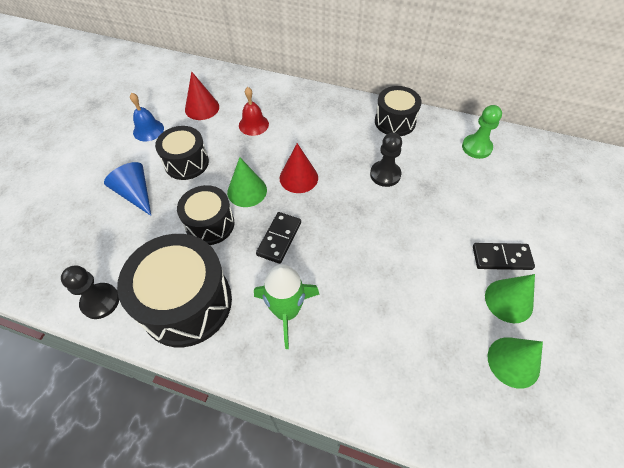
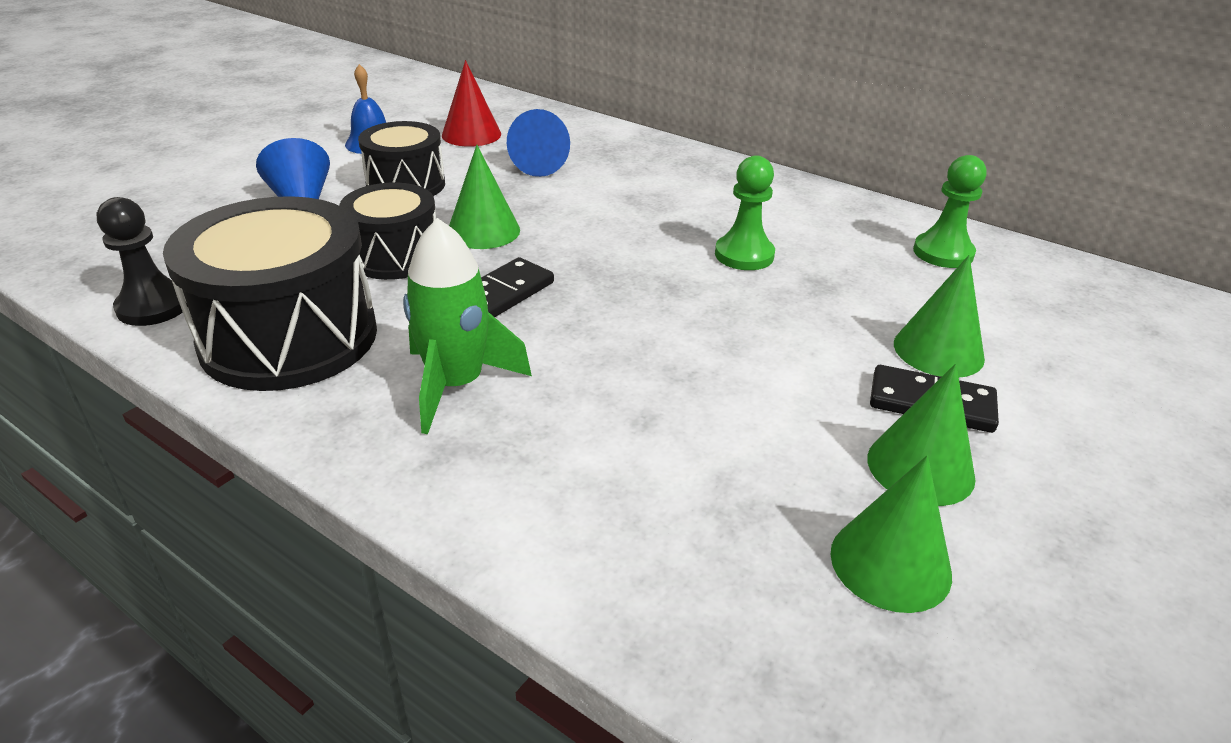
camera: 15 degrees right, 20 degrees down
red bell [239,87,269,136] -> blue cone [507,109,570,177]
red cone [280,143,318,193] -> none
black pawn [370,133,402,187] -> green pawn [715,155,775,270]
black drum [375,86,422,136] -> none
none -> green cone [894,255,985,377]

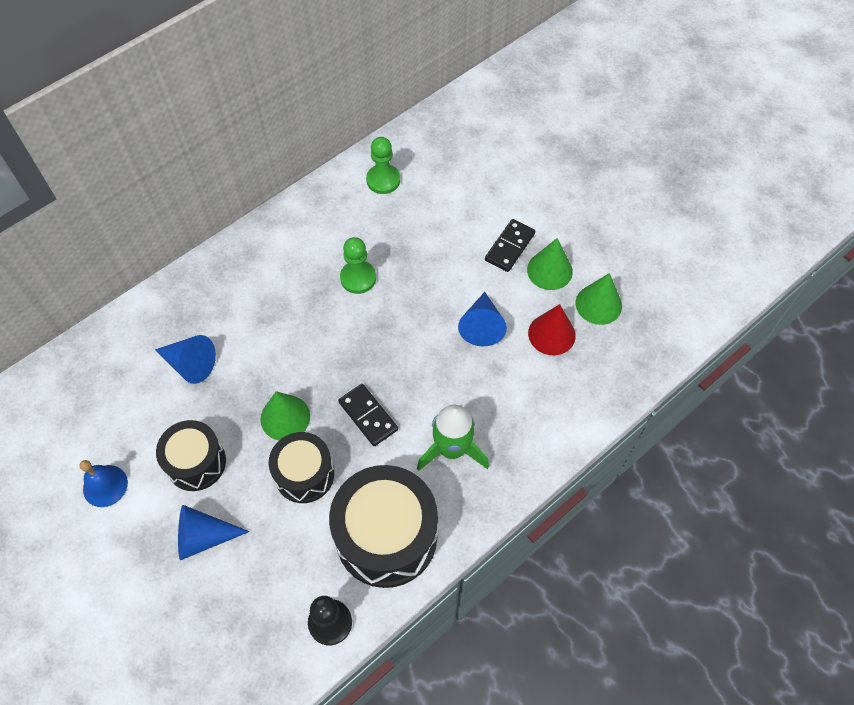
camera: 75 degrees left, 25 degrees up
red cone [442,60,501,147] -> red cone moved to [528,304,576,355]
green cone [894,255,985,377] -> none
none -> blue cone [458,292,507,346]

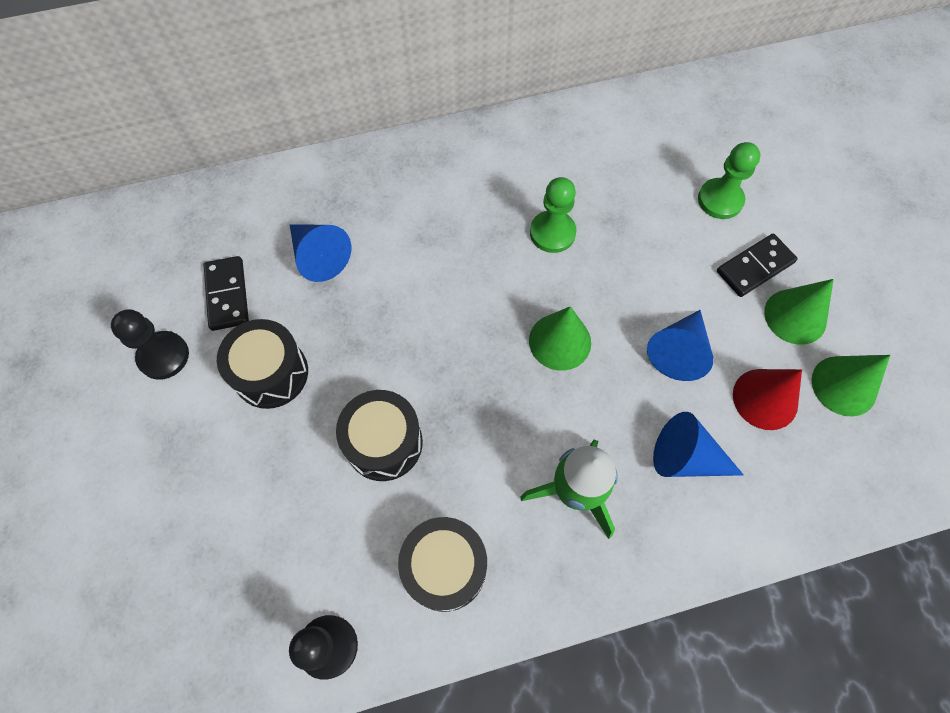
camera: 25 degrees right, 5 degrees up
blue bell [79,460,128,507] -> black pawn [111,309,189,380]
blue cone [178,505,250,560] -> blue cone moved to [653,412,744,477]
green cone [260,391,310,440] -> green cone moved to [529,306,591,371]
black drum [329,465,438,588] -> black drum [398,517,487,612], size x0.61
black domino [338,384,398,446] -> black domino moved to [204,256,249,331]
green pawn [366,137,400,194] -> green pawn moved to [698,142,760,219]

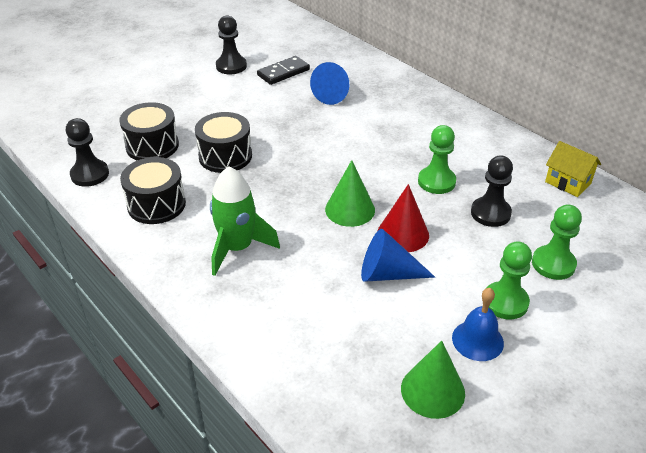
camera: 65 degrees right, 25 degrees down
black drum [217,319,308,409] -> black drum moved to [119,102,179,161]
blue cone [653,412,744,477] -> none
black domino [717,234,798,297] -> green pawn [487,241,532,319]
red cone [733,369,802,430] -> red cone moved to [378,184,429,252]
green cone [764,279,834,345] -> blue bell [452,288,504,361]
none -> black pawn [471,155,513,227]
none -> yellow house [545,141,601,197]

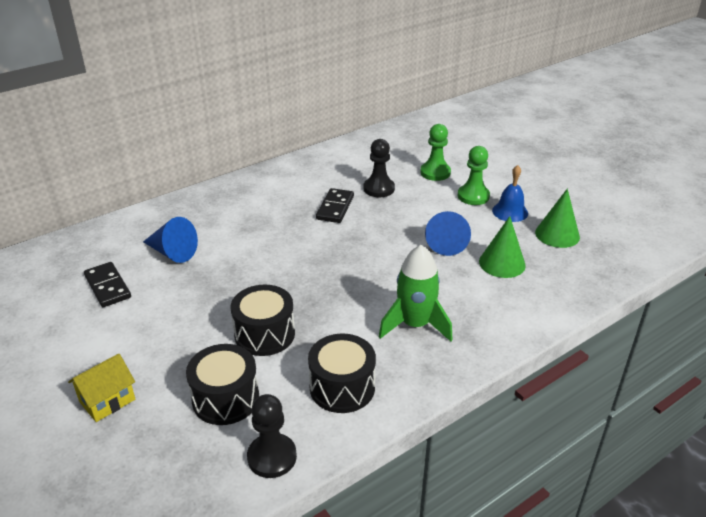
camera: 85 degrees left, 5 degrees down
black pawn [216,15,247,74] -> none
green cone [325,160,375,227] -> green cone moved to [479,216,526,278]
red cone [378,184,429,252] -> none
green pawn [418,125,456,194] -> black domino [316,188,354,223]
yellow house [545,141,601,197] -> yellow house moved to [68,354,135,422]

